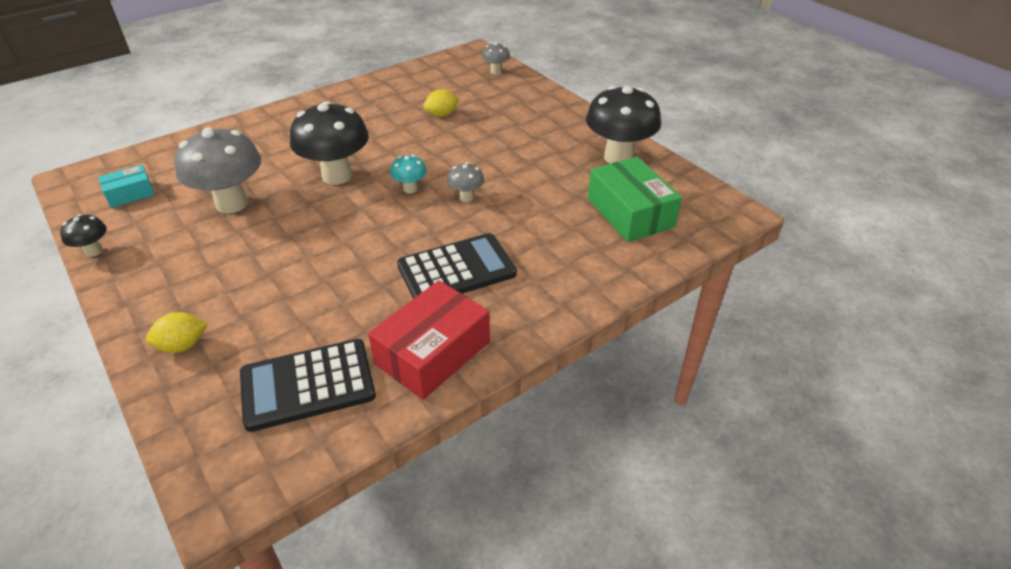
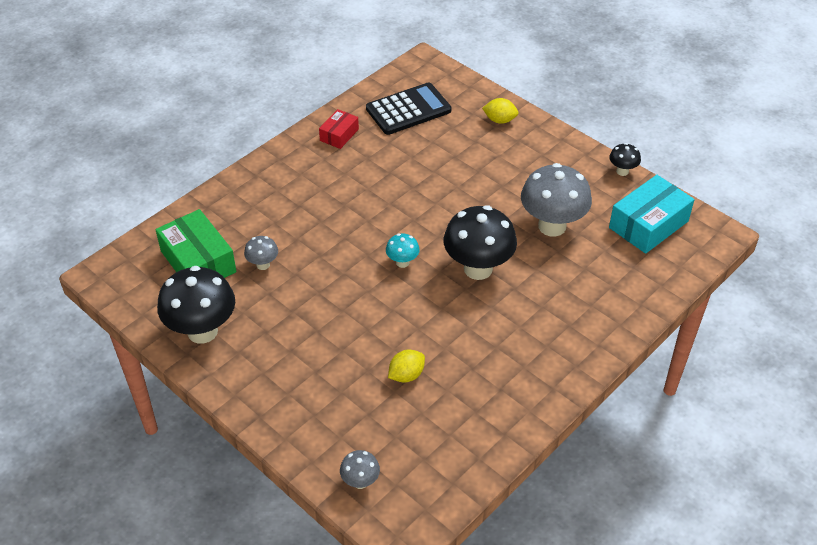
camera: 170 degrees right, 5 degrees up
turquoise box [98,165,155,208] -> turquoise box [609,175,695,254], size x1.80
yellow lemon [146,312,207,353] -> yellow lemon turned 45 degrees clockwise [482,98,518,124]
red box [368,280,490,400] -> red box [319,109,359,149], size x0.56
black calculator [397,233,517,299] -> none
grey mushroom [447,162,484,202] -> grey mushroom moved to [244,236,278,270]

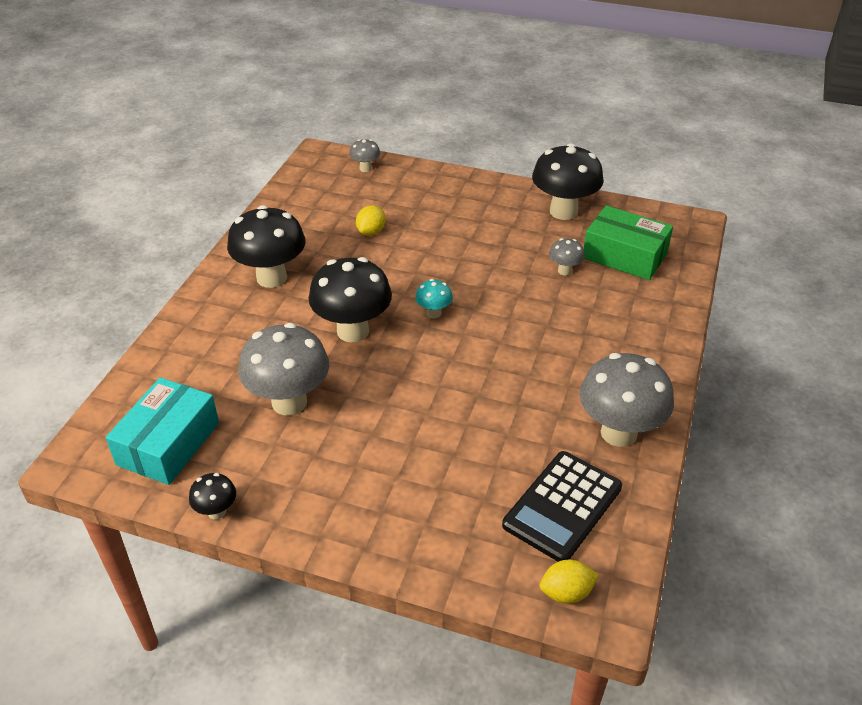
camera: 155 degrees right, 5 degrees down
red box [319,109,359,149] -> grey mushroom [579,353,674,447]
yellow lemon [482,98,518,124] -> yellow lemon moved to [540,560,599,604]
none -> black mushroom [227,205,306,288]

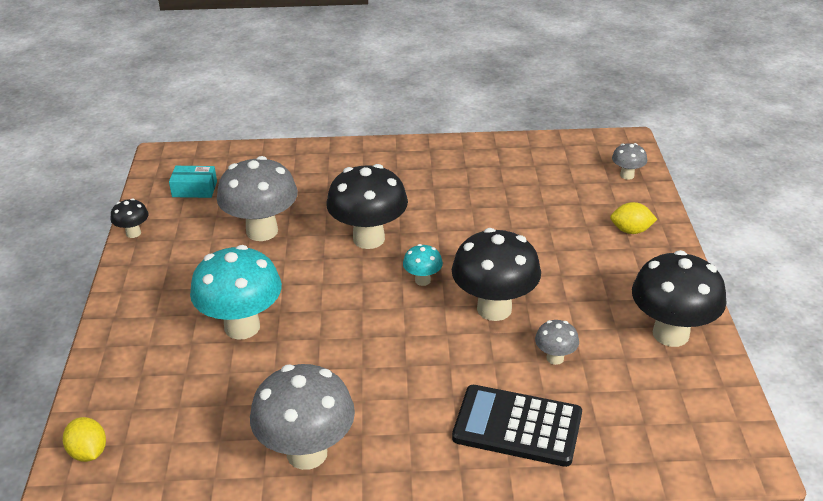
camera: 70 degrees right, 5 degrees down
turquoise box [106,377,219,485] -> turquoise box [169,166,217,198], size x0.56
black mushroom [227,205,306,288] -> black mushroom moved to [452,228,541,321]
yellow lemon [356,205,386,236] -> yellow lemon moved to [610,202,657,234]
black calculator [502,451,622,562] -> black calculator moved to [452,385,582,467]
green box [584,205,673,280] -> none
none -> turquoise mushroom [190,245,282,340]

